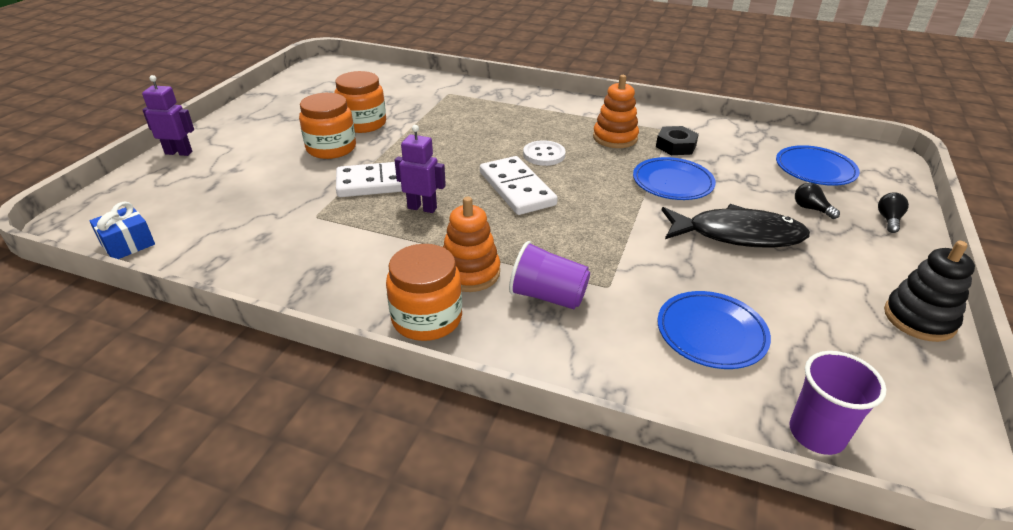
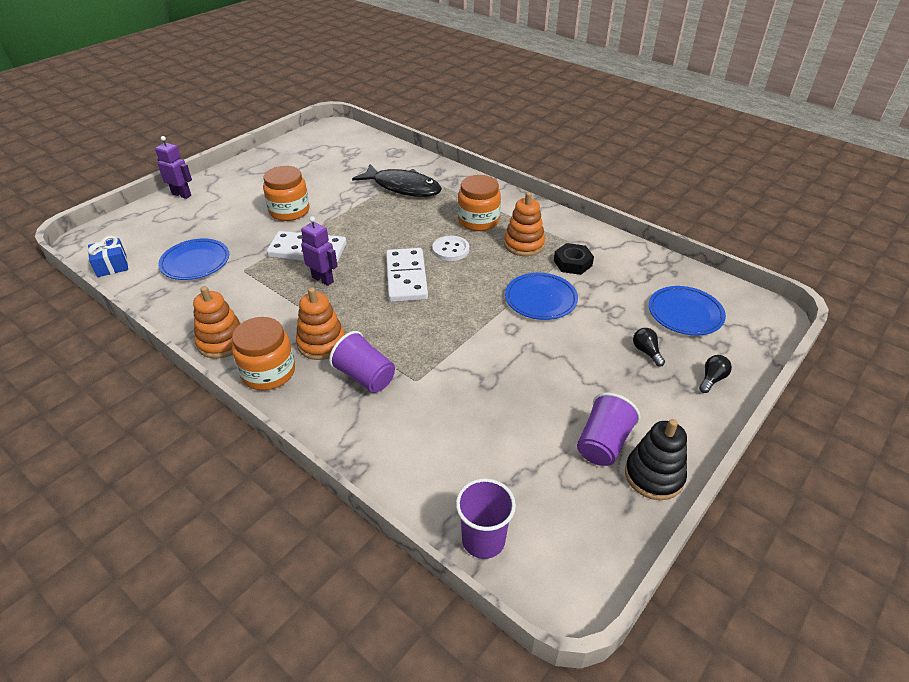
camera: 20 degrees right, 5 degrees up
orange jar [335,71,386,133] -> orange jar moved to [458,175,501,231]
blue plate [657,291,771,369] -> blue plate moved to [158,239,229,280]
black fish [662,204,810,248] -> black fish moved to [352,164,442,197]
none -> orange stacking toy [193,286,241,359]
none -> purple cup [577,393,640,466]

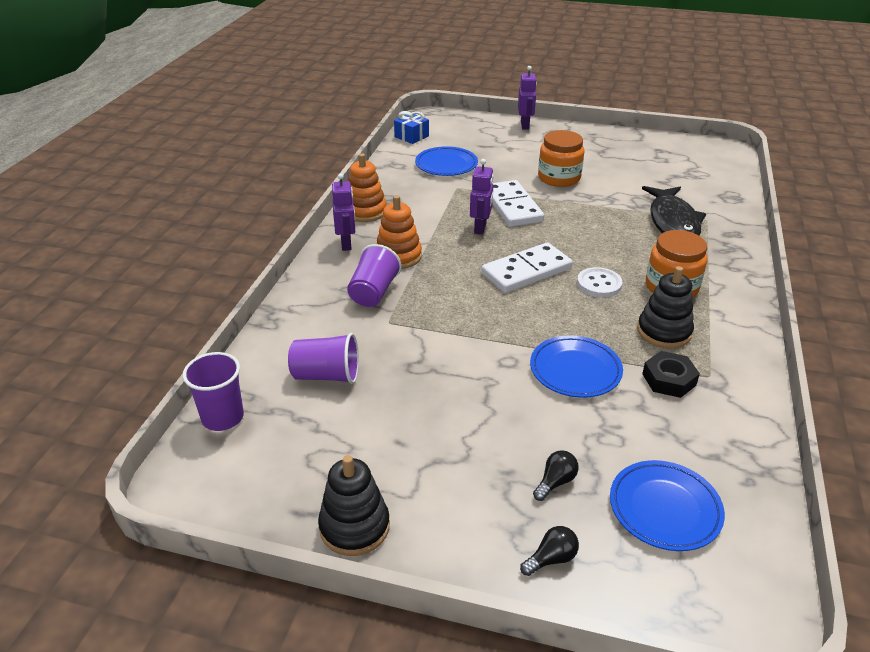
camera: 65 degrees right, 5 degrees down
orange jar [232,317,295,390] -> purple robot [332,173,355,251]
orange stacking toy [504,192,545,256] -> black stacking toy [637,266,694,349]
purple cup [577,393,640,466] -> purple cup moved to [288,333,359,384]
black light bulb [699,355,732,393] -> black light bulb turned 45 degrees counterclockwise [520,526,579,576]

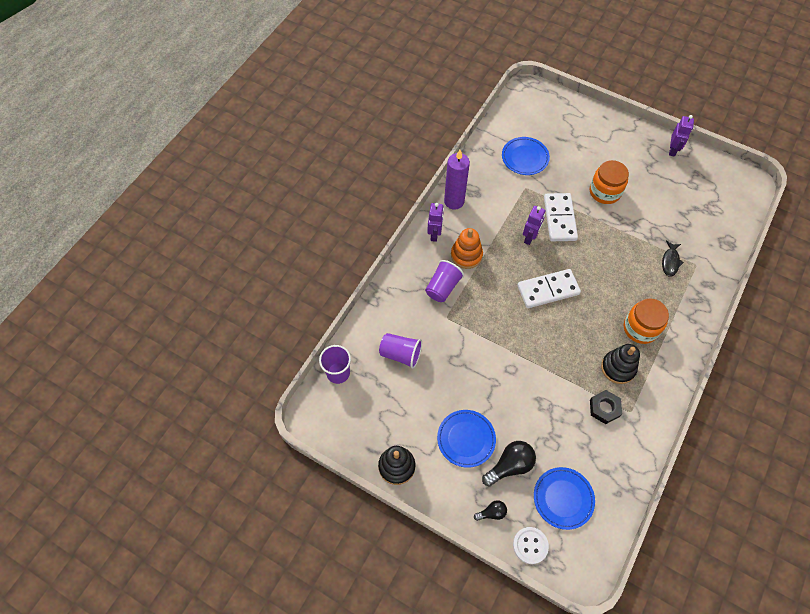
camera: 15 degrees right, 25 degrees up
orange stacking toy [348,153,387,222] -> purple candle [444,150,470,210]
blue gift [394,111,429,144] -> none
purple robot [518,66,537,130] -> purple robot moved to [669,115,694,157]
blue plate [530,335,623,398] -> blue plate moved to [437,410,496,468]
black light bulb [533,450,578,501] -> black light bulb [482,441,536,487], size x1.80
white button [577,267,622,297] -> white button moved to [513,527,549,564]
black fish [642,186,706,235] -> black fish [662,241,684,276], size x0.51

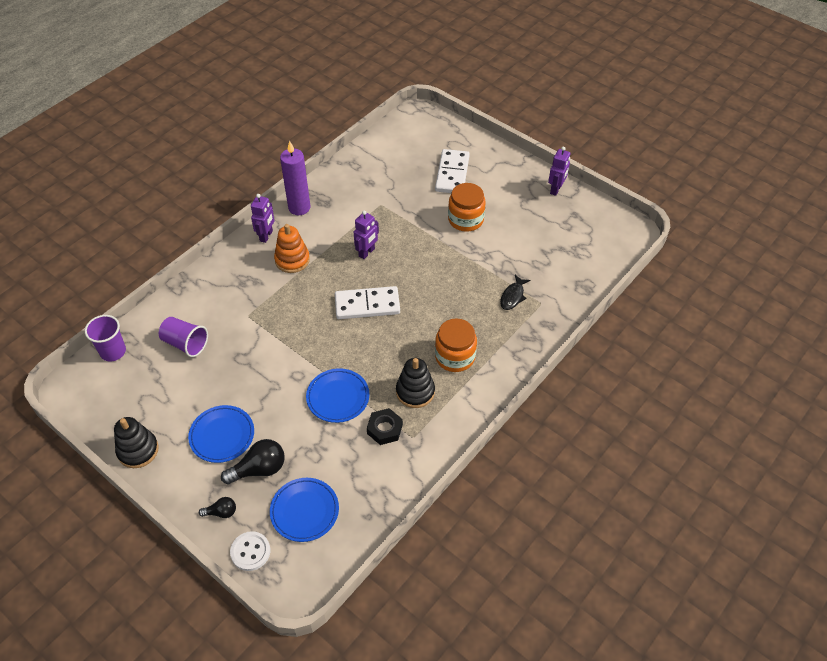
camera: 10 degrees right, 10 degrees down
purple cup [425,260,464,302] -> none
blue plate [502,137,550,175] -> blue plate moved to [306,368,369,423]
white domino [544,193,578,241] -> white domino moved to [435,149,470,193]

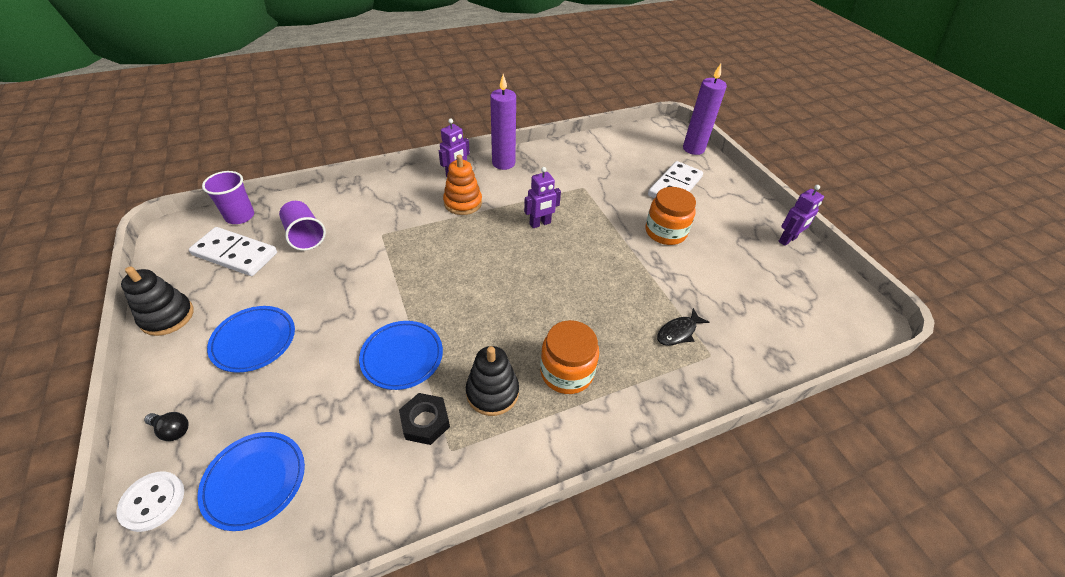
camera: 25 degrees right, 5 degrees down
black light bulb [221,439,285,485] -> none
white domino [335,286,400,319] -> white domino moved to [189,227,277,276]
none -> purple candle [683,64,727,155]

